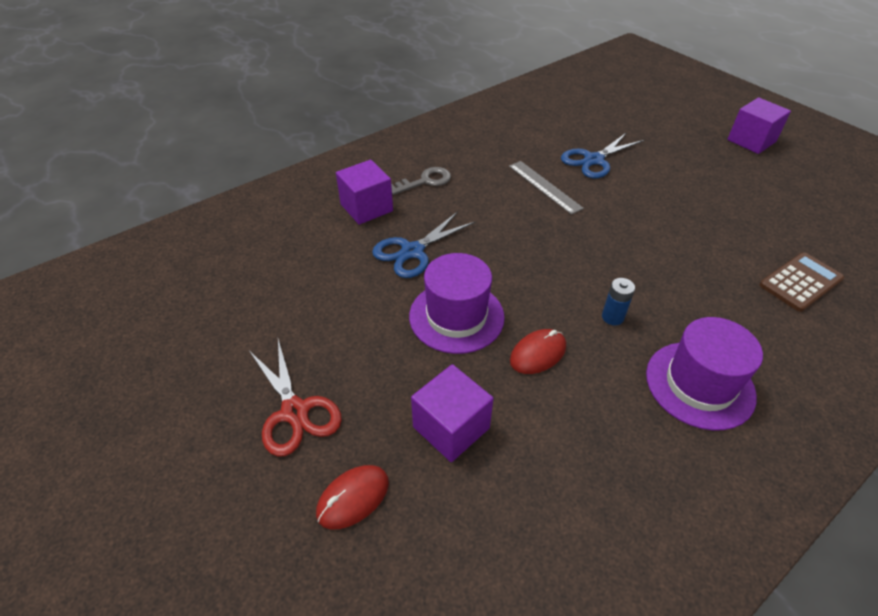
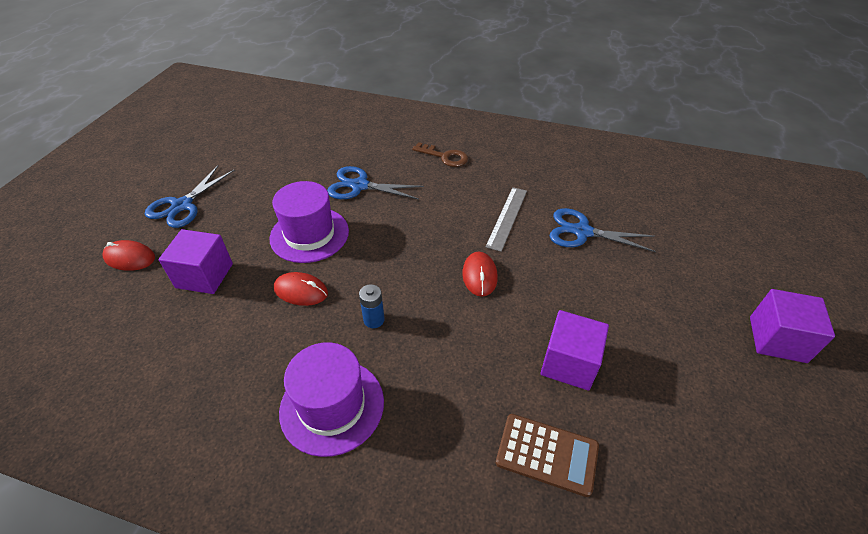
camera: 55 degrees right, 0 degrees up
red scissors [249,339,342,456] -> blue scissors [145,166,235,228]
purple cube [336,160,393,225] -> purple cube moved to [540,310,609,391]
grey key [391,167,451,195] -> brown key [412,142,468,167]
none -> red mouse [462,252,498,297]

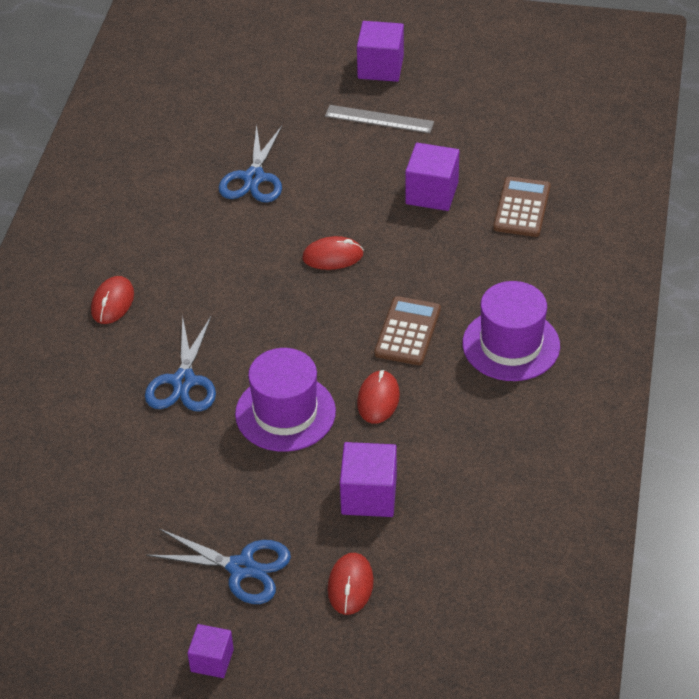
camera: 95 degrees left, 0 degrees up
blue battery [359,284,385,328] -> brown calculator [374,296,441,365]
brown key [412,142,468,167] -> red mouse [91,276,134,324]
grey ruler [485,187,527,252] -> grey ruler moved to [325,105,434,133]
none -> purple cube [187,624,234,678]

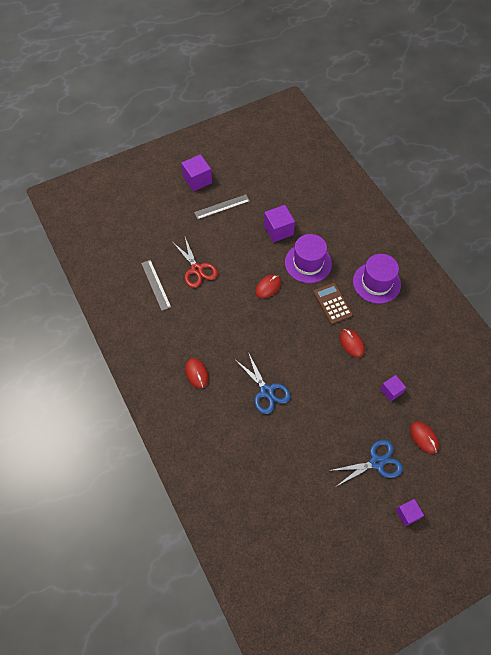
camera: 40 degrees left, 15 degrees up
blue scissors [218,124,282,203] -> red scissors [173,237,218,288]
purple hat [235,348,336,452] -> purple hat moved to [285,234,332,283]
purple cube [340,442,397,517] -> purple cube [380,375,406,402], size x0.63
brown calculator [493,176,551,237] -> none
none -> grey ruler [141,260,171,311]

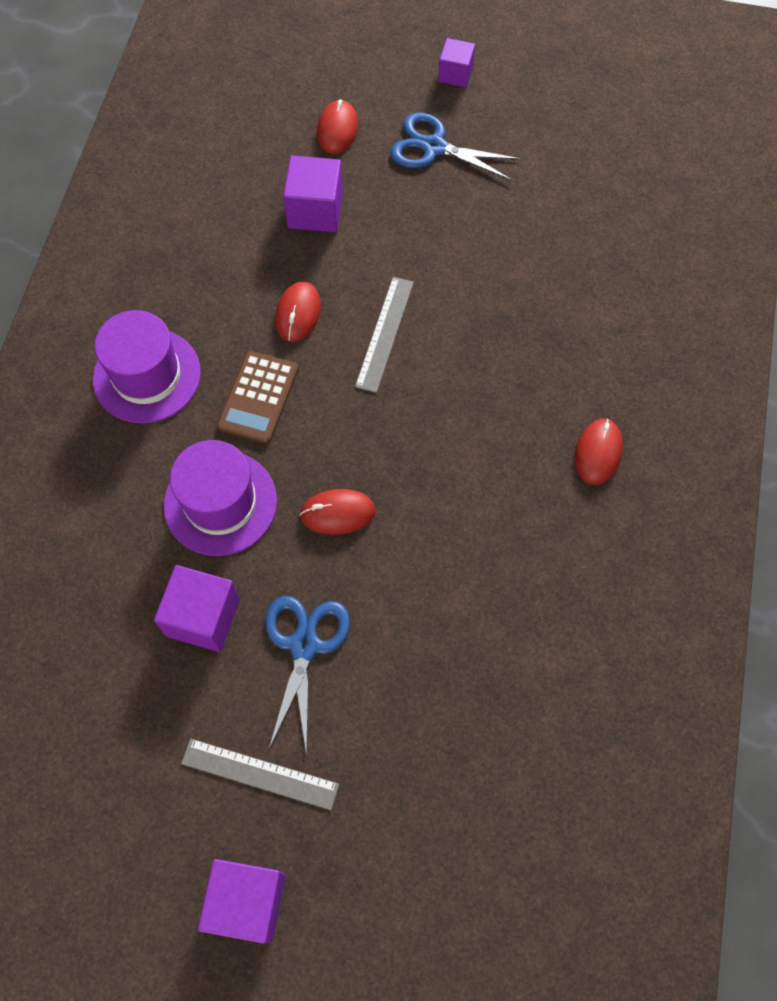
camera: 140 degrees left, 5 degrees up
grey ruler [141,260,171,311] -> grey ruler moved to [355,277,414,393]
red scissors [173,237,218,288] -> none
blue scissors [236,352,291,414] -> blue scissors moved to [265,596,350,754]
purple cube [380,375,406,402] -> purple cube [283,156,343,232], size x1.59

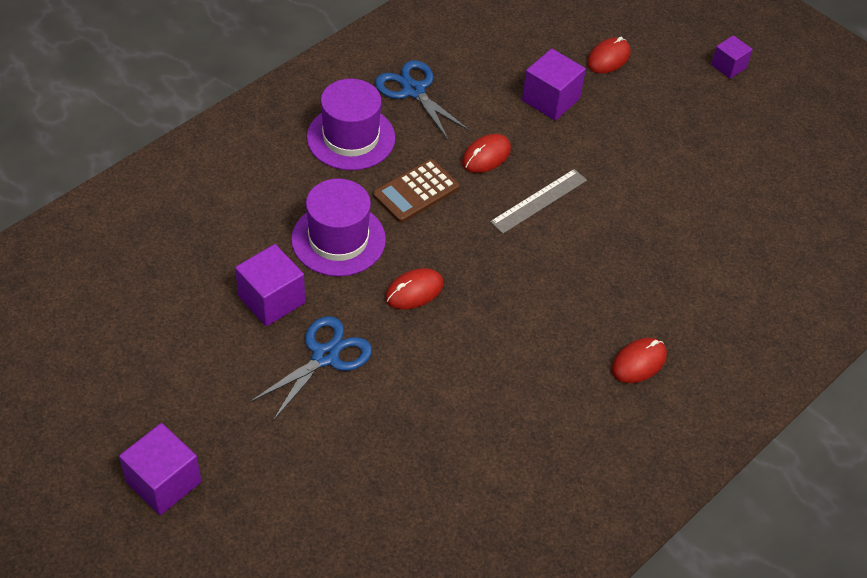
camera: 30 degrees right, 15 degrees down
grey ruler [181,739,339,810] -> none
red mouse [300,489,376,535] -> red mouse turned 60 degrees counterclockwise [385,268,443,309]
blue scissors [390,112,522,181] -> blue scissors moved to [375,60,470,141]

